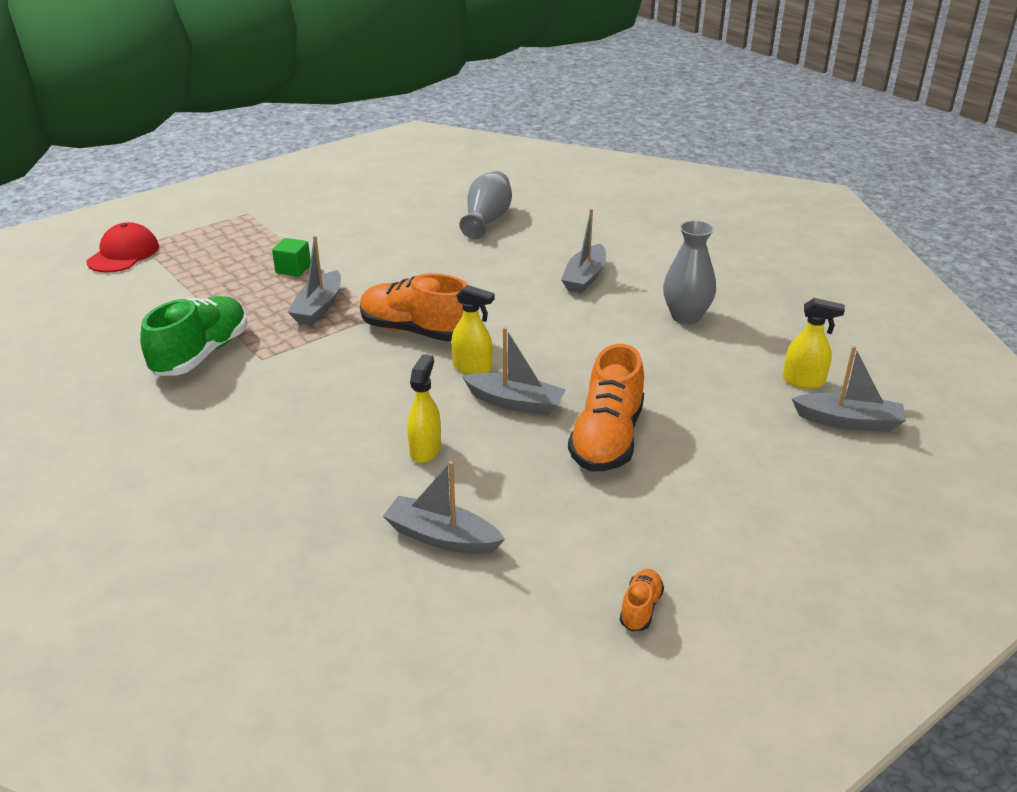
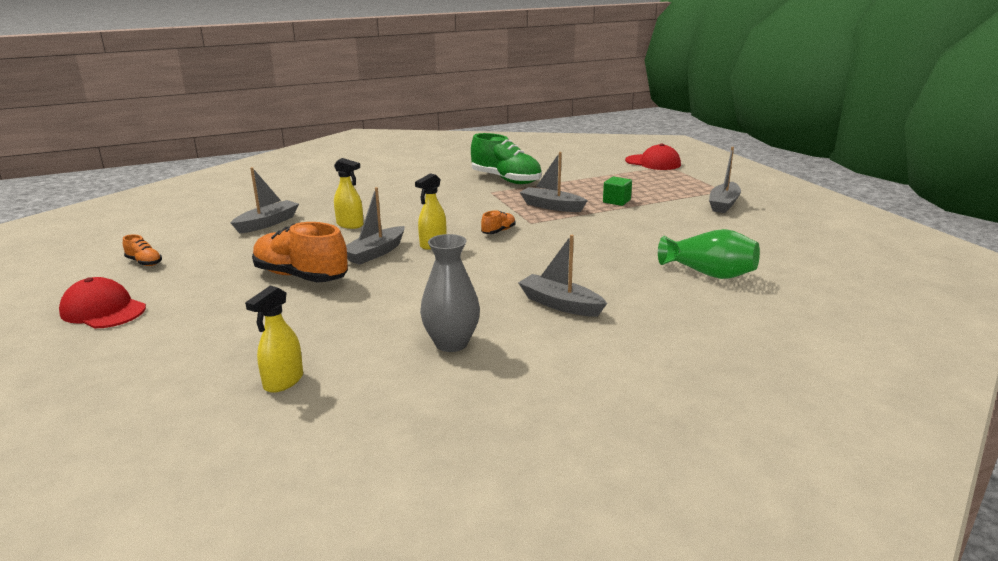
camera: 105 degrees right, 10 degrees down
orange shoe [360,273,468,341] -> orange shoe [481,210,516,234], size x0.45
grey vase [459,171,512,239] -> green vase [658,229,760,279]
grey boat [792,346,906,432] -> grey boat moved to [709,147,741,213]
none -> red cap [59,277,146,329]

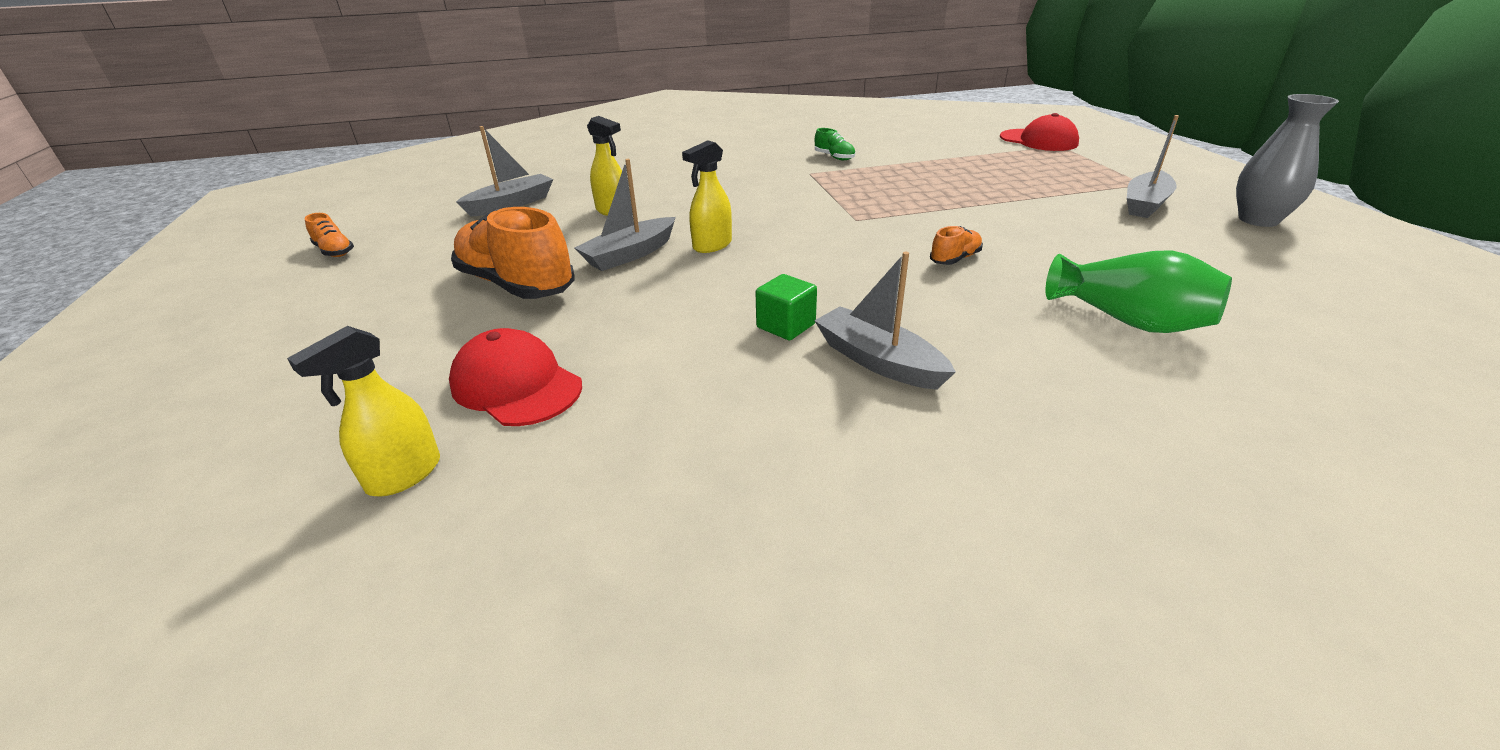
camera: 10 degrees right, 10 degrees up
red cap [59,277,146,329] -> red cap moved to [449,328,582,426]
grey vase [420,234,480,352] -> grey vase moved to [1236,94,1339,227]
green shoe [471,133,542,184] -> green shoe [815,128,855,160], size x0.45
orange shoe [481,210,516,234] -> orange shoe moved to [930,226,983,265]
grey boat [519,152,588,212] -> none
green cube [603,176,632,206] -> green cube moved to [756,274,817,340]

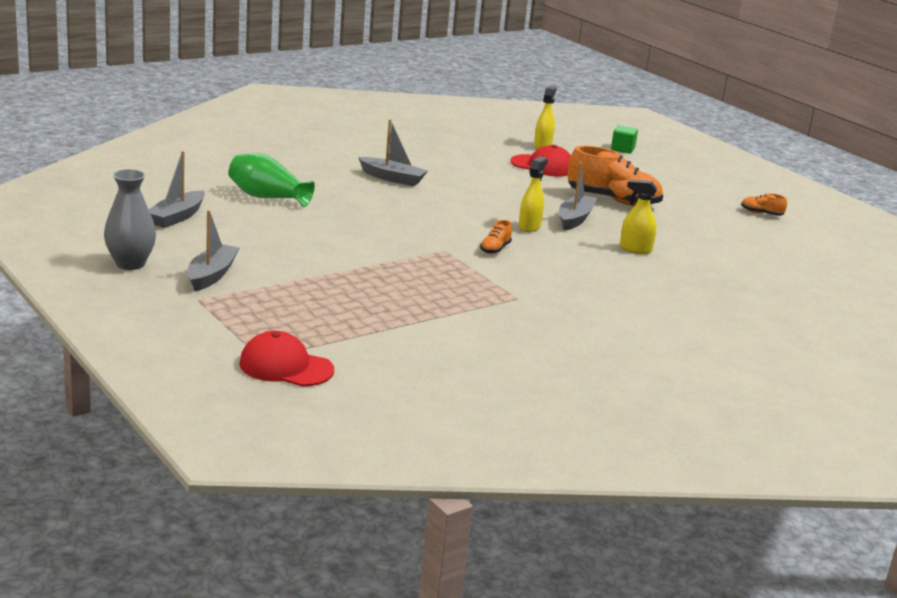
camera: 155 degrees right, 10 degrees down
grey boat [456,126,553,217] -> grey boat moved to [149,151,205,228]
green cube [756,274,817,340] -> green cube moved to [611,125,638,154]
green shoe [815,128,855,160] -> none
orange shoe [930,226,983,265] -> orange shoe moved to [480,220,512,254]

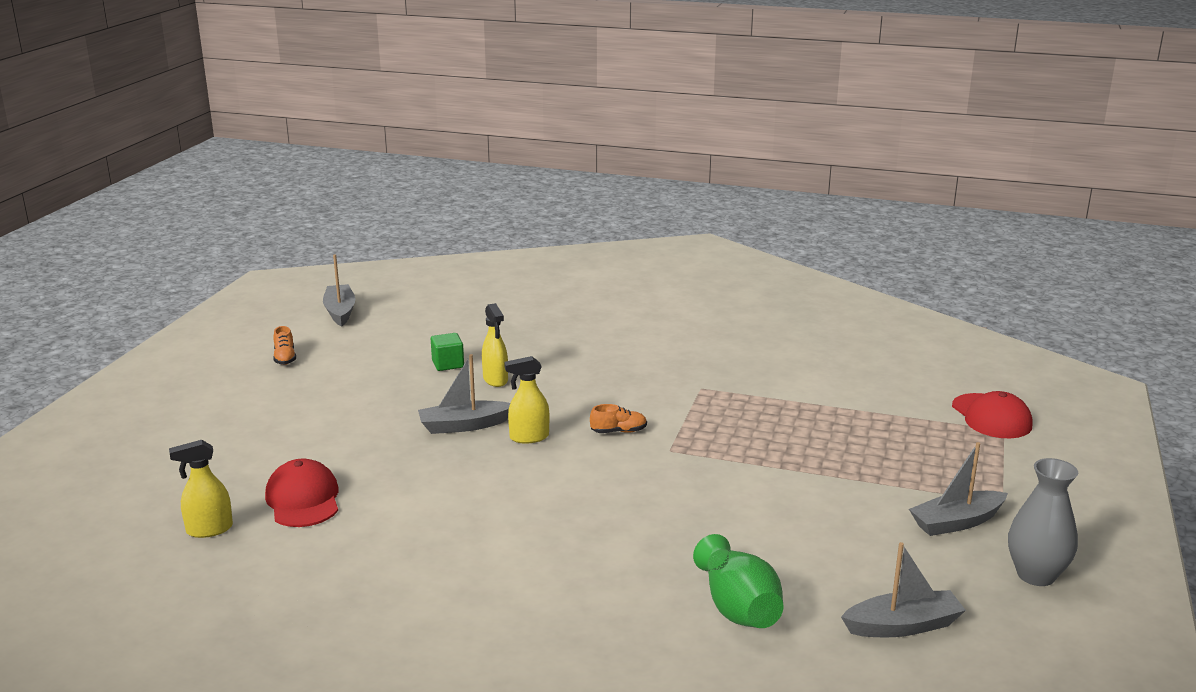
camera: 125 degrees left, 0 degrees up
grey boat [358,119,428,186] -> grey boat moved to [323,255,355,327]
orange shoe [568,146,663,206] -> none
green cube [611,125,638,154] -> green cube moved to [431,333,464,371]

